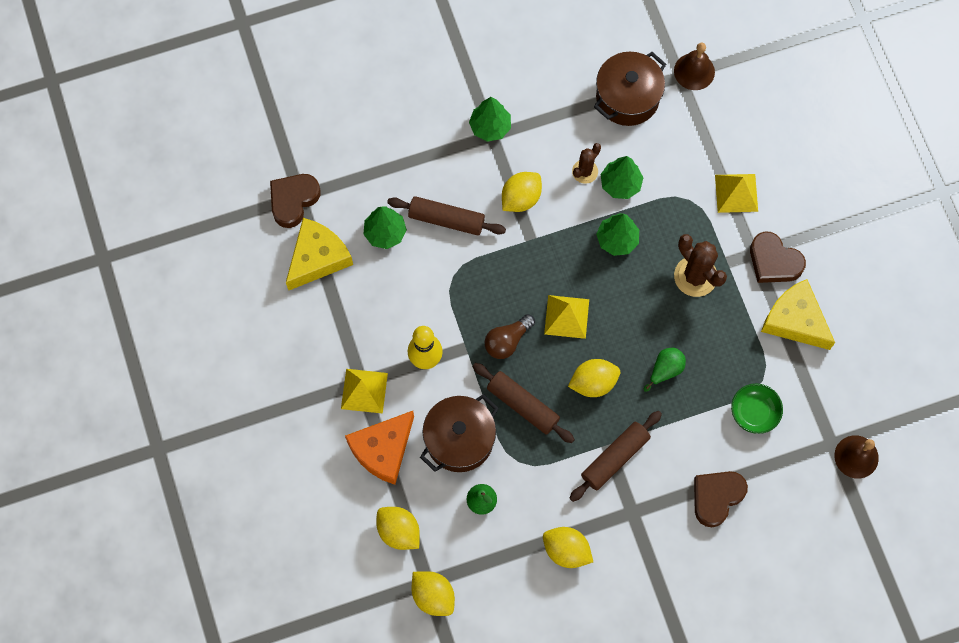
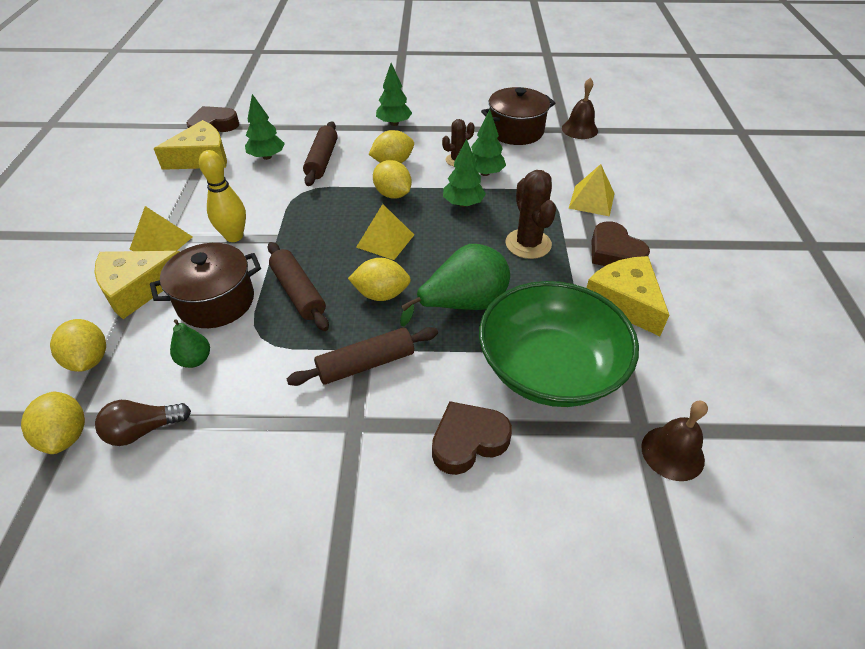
camera: 20 degrees right, 25 degrees down
orange cheese [345,411,414,485] -> yellow cheese [94,251,180,319]
brown rolling pin [387,196,506,236] -> brown rolling pin turned 60 degrees clockwise [303,121,338,186]
brown light bulb [485,314,535,359] -> brown light bulb moved to [95,400,191,446]
yellow lemon [543,527,593,568] -> yellow lemon moved to [373,160,412,198]
green pear [644,348,686,392] -> green pear [400,244,510,326], size x1.92
green bowl [731,384,783,434] -> green bowl [479,281,639,407], size x2.33

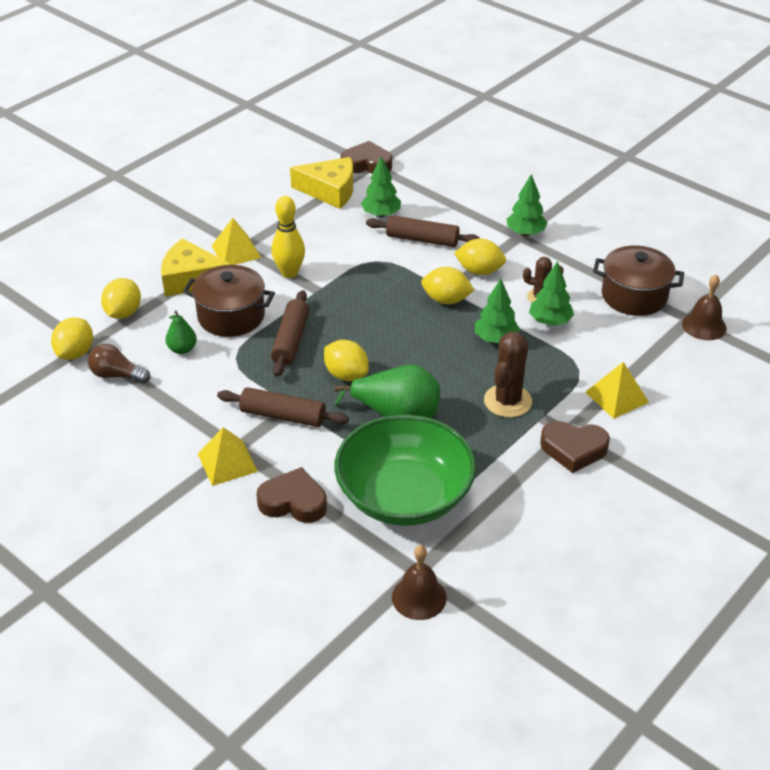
camera: 40 degrees right, 5 degrees down
brown rolling pin [303,121,338,186] -> brown rolling pin turned 60 degrees clockwise [366,215,480,247]
yellow pyramid [356,204,414,260] -> yellow pyramid moved to [198,427,258,486]
yellow lemon [373,160,412,198] -> yellow lemon turned 75 degrees counterclockwise [421,267,474,304]
yellow cheese [587,256,669,336] -> none
brown heart [592,221,650,266] -> brown heart turned 90 degrees counterclockwise [540,421,610,473]

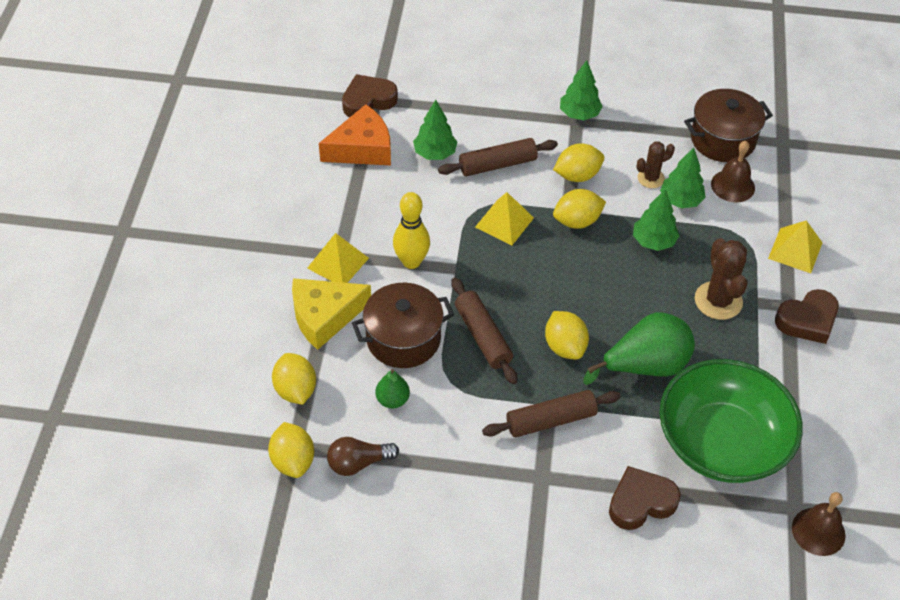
camera: 35 degrees left, 10 degrees up
yellow pyramid [198,427,258,486] -> yellow pyramid moved to [475,192,534,246]
yellow cheese [290,157,353,209] -> orange cheese [319,104,391,165]
yellow lemon [324,340,369,381] -> yellow lemon turned 60 degrees clockwise [545,311,589,359]
brown bell [682,275,727,340] -> brown bell moved to [711,141,755,202]

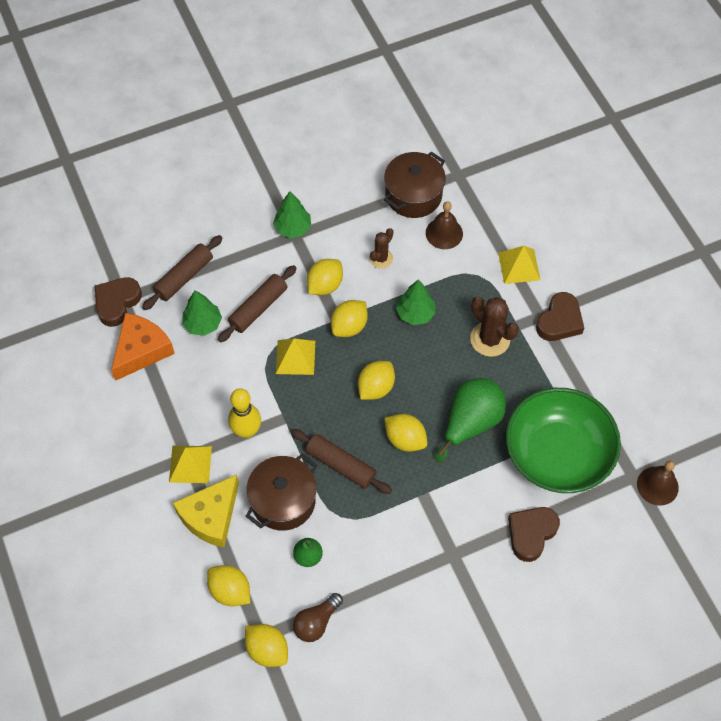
camera: 30 degrees left, 10 degrees up
brown rolling pin [482,390,621,437] -> brown rolling pin moved to [142,235,222,310]
green tree [660,147,706,208] -> none
none -> yellow lemon [358,361,395,400]

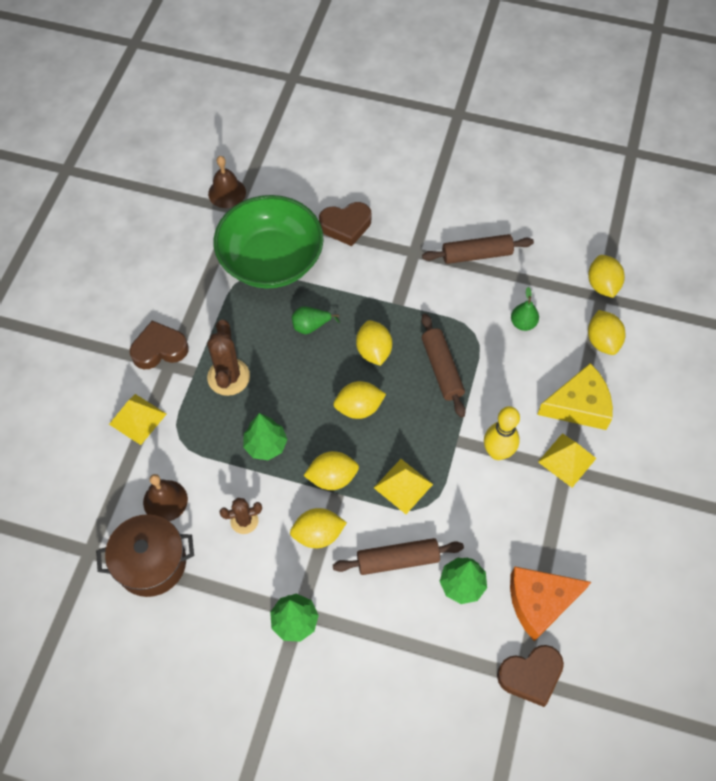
camera: 140 degrees left, 0 degrees up
brown rolling pin [142,235,222,310] -> brown rolling pin moved to [422,234,534,264]
brown pot [246,453,317,531] -> none
brown light bulb [293,593,343,642] -> none
green pear [435,378,506,463] -> green pear [292,306,340,334], size x0.52

